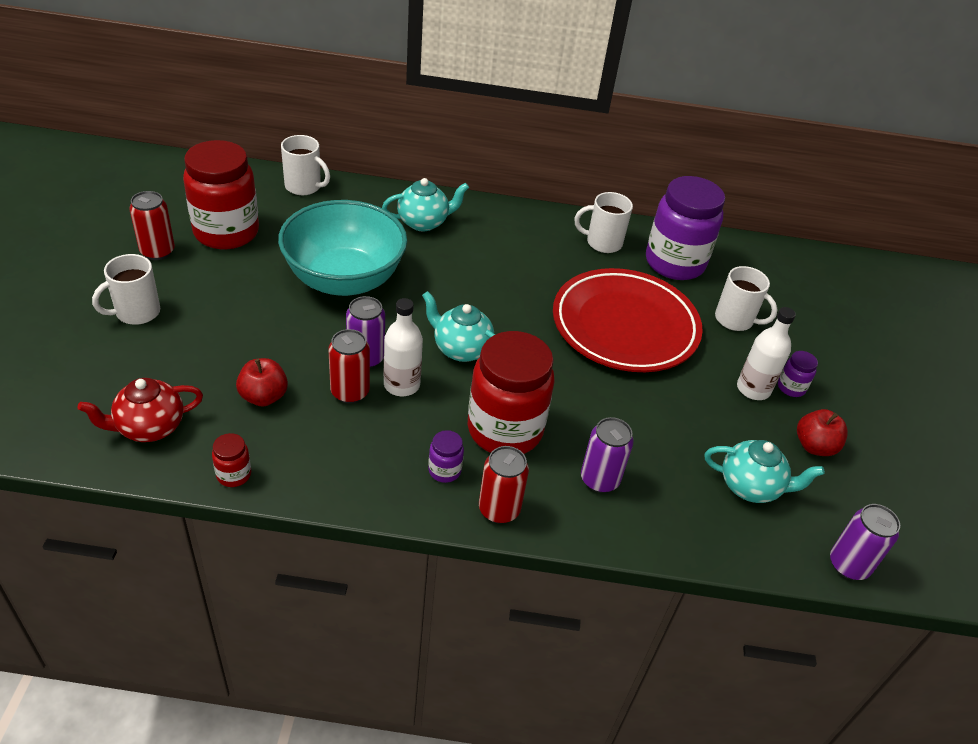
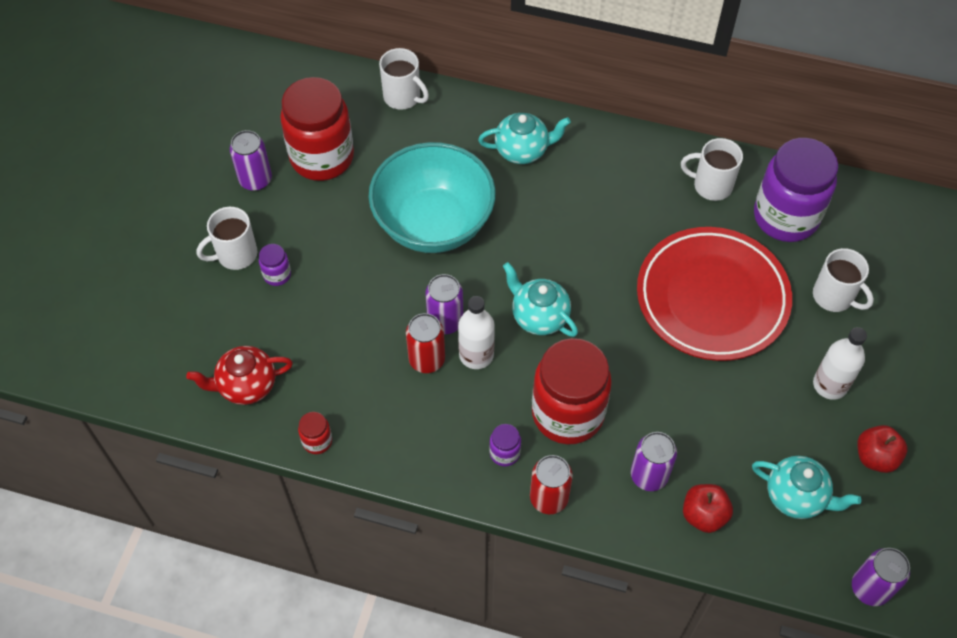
camera: 15 degrees right, 15 degrees up
red can [129,191,175,260] -> purple can [230,130,272,191]
red apple [236,358,288,407] -> red apple moved to [683,484,733,533]
purple jar [778,351,818,397] -> purple jar moved to [259,244,291,286]

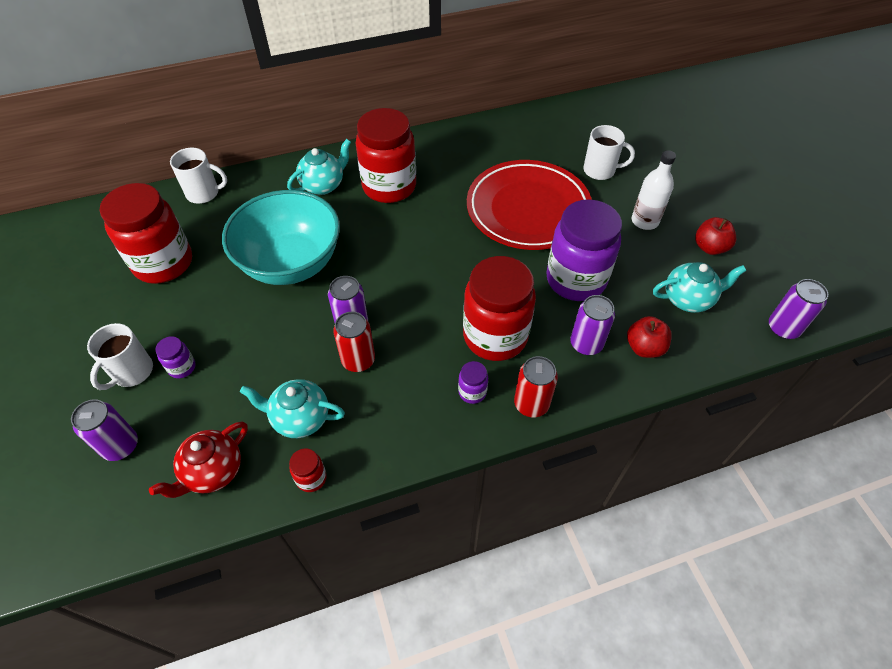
camera: 35 degrees left, 5 degrees down
purple can [230,130,272,191] -> purple can moved to [71,399,138,461]
white bottle [458,296,495,369] -> none
turquoise teapot [503,262,578,337] -> turquoise teapot moved to [240,379,345,438]
white mug [681,138,743,201] -> none
purple jar [754,138,838,242] -> purple jar moved to [546,199,622,301]
none -> red jar [356,108,416,203]

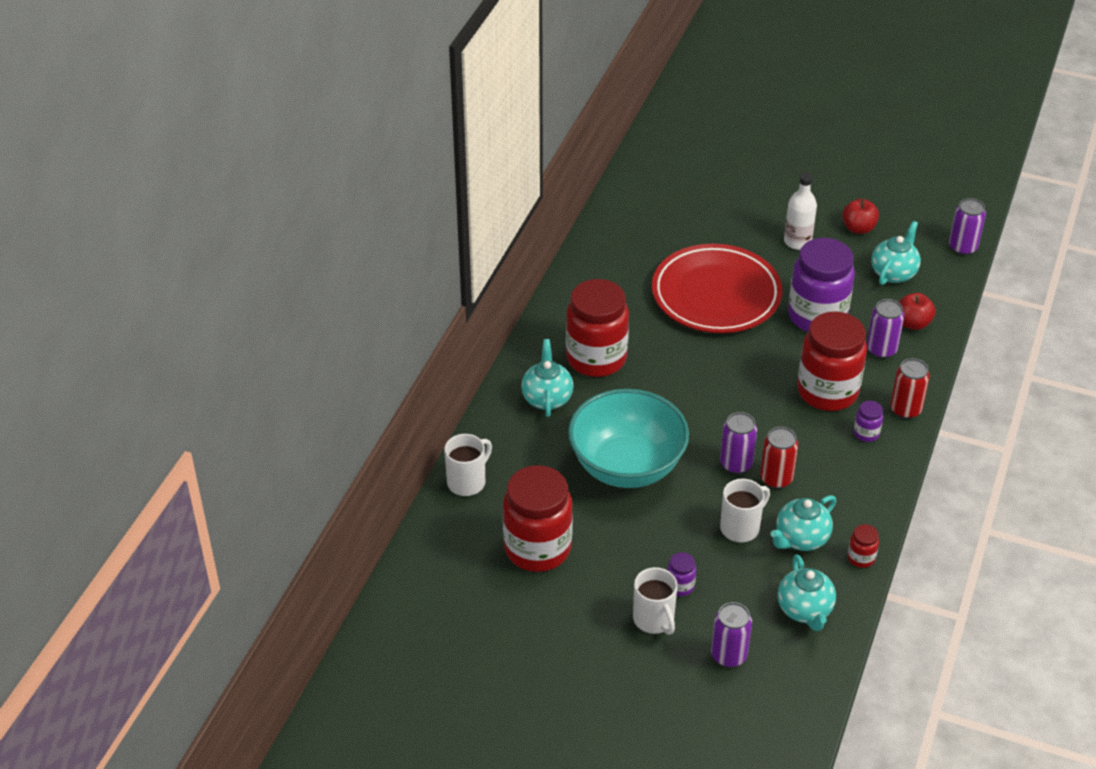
camera: 50 degrees left, 10 degrees down
red teapot [149,422,248,498] -> turquoise teapot [778,554,836,631]
white mug [583,125,635,180] -> white mug moved to [720,479,770,542]

